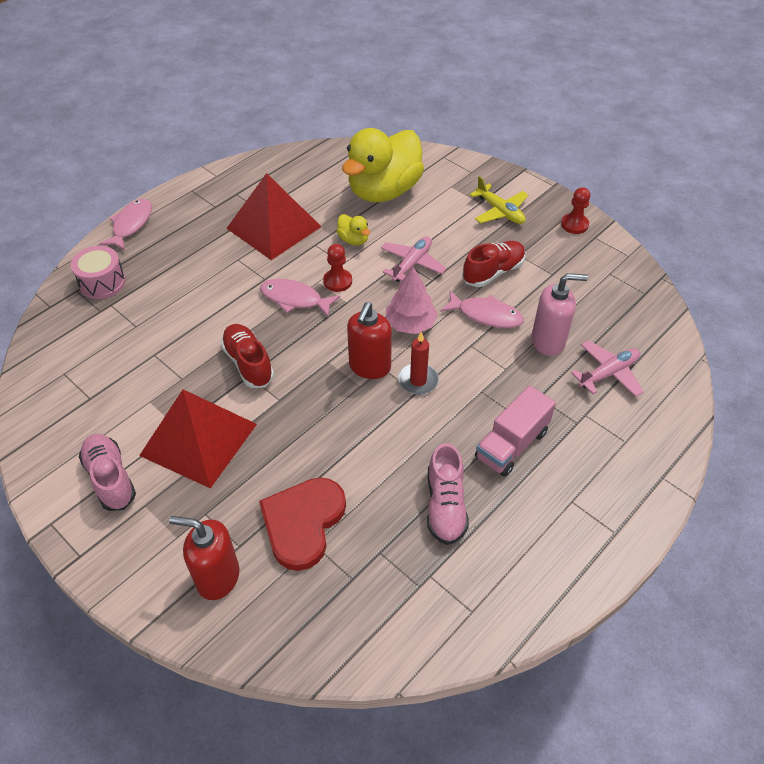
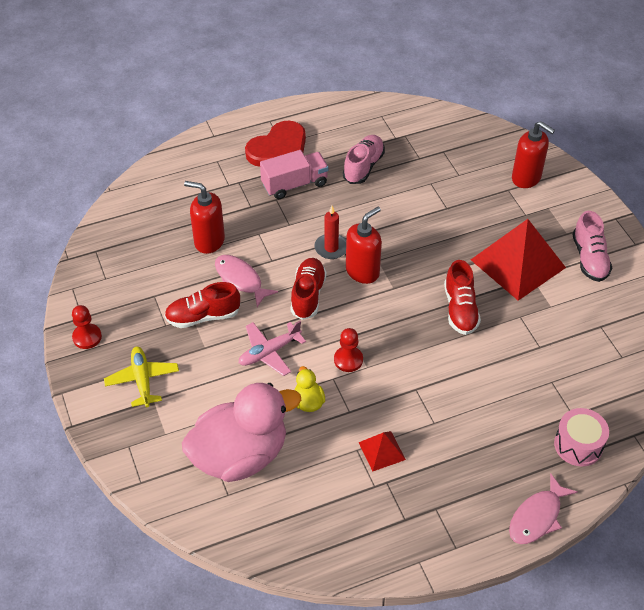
camera: 155 degrees left, 0 degrees up
red pyramid [226,173,322,260] -> red pyramid [358,431,406,472], size x0.47
red heart [259,477,346,571] -> red heart moved to [245,121,306,167]
pink fish [260,279,340,317] -> none
yellow duck [342,128,424,202] -> pink duck [182,383,301,482]
pink tree [386,267,438,334] -> red shoe [291,258,327,320]
pink soap dispenser [532,273,588,356] -> red soap dispenser [184,181,225,254]
pink plane [571,340,644,397] -> none

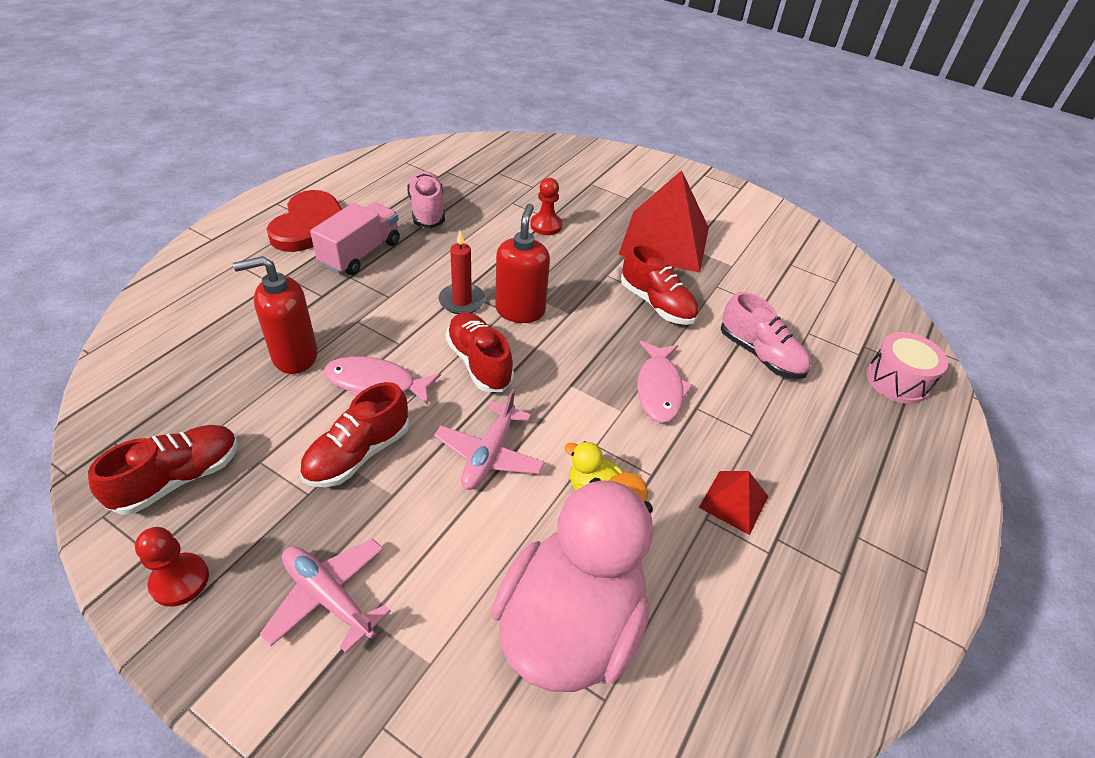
camera: 40 degrees left, 5 degrees down
yellow plane [104,347,179,407] -> pink plane [260,538,391,653]
red pawn [334,328,363,372] -> red pawn moved to [530,178,562,235]
pink fish [509,473,577,544] -> pink fish moved to [637,341,693,423]
red soap dispenser [512,121,555,188] -> none
pink shoe [572,211,612,282] -> pink shoe moved to [720,292,811,379]
none -> red shoe [88,425,238,515]

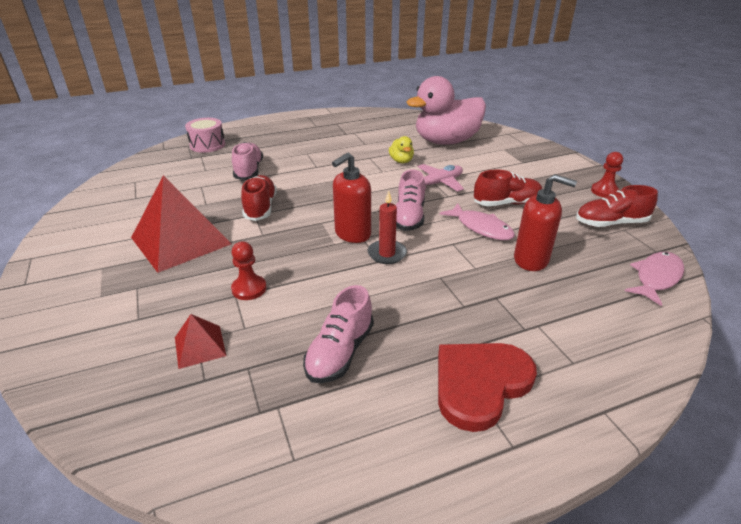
camera: 140 degrees left, 10 degrees down
pink plane [260,538,391,653] -> none
pink truck [310,202,400,275] -> none
red shoe [446,312,514,392] -> pink shoe [396,169,425,231]
pink fish [637,341,693,423] -> pink fish moved to [625,252,684,306]
red pyramid [699,471,769,535] -> red pyramid moved to [175,314,226,369]

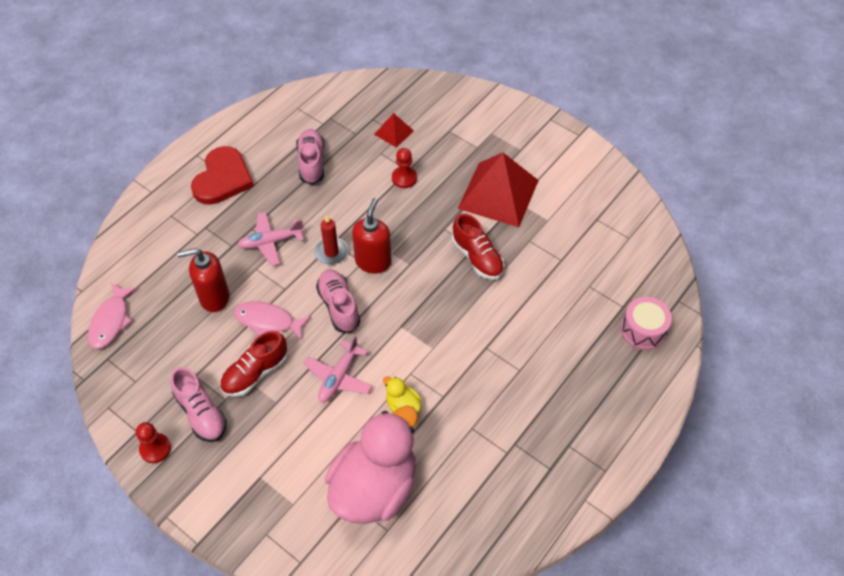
camera: 150 degrees right, 20 degrees up
pink shoe [232,142,263,180] -> pink shoe moved to [170,367,227,442]
red shoe [576,185,658,227] -> none
none -> pink plane [238,212,304,266]

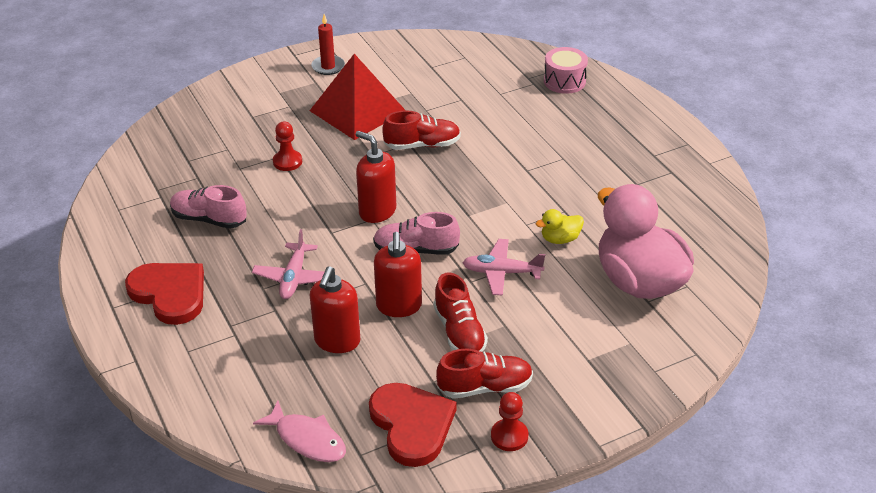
camera: 65 degrees left, 15 degrees down
pink shoe [170,367,227,442] -> red shoe [436,348,533,399]
pink fish [233,301,311,341] -> red soap dispenser [374,232,422,317]
pink plane [303,335,372,402] -> pink plane turned 135 degrees clockwise [462,239,545,296]
red candle [314,214,348,265] -> red candle moved to [311,14,345,75]
red pyramid [374,113,414,147] -> none
none -> red heart [369,383,456,467]

